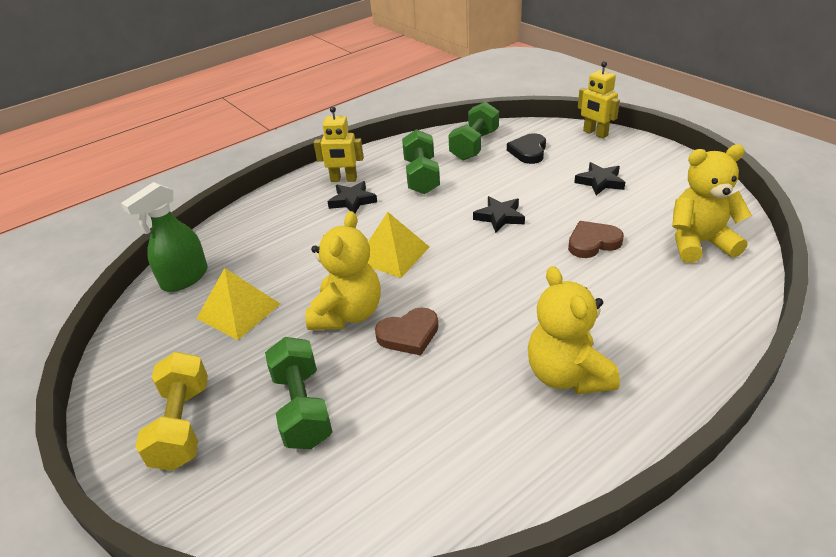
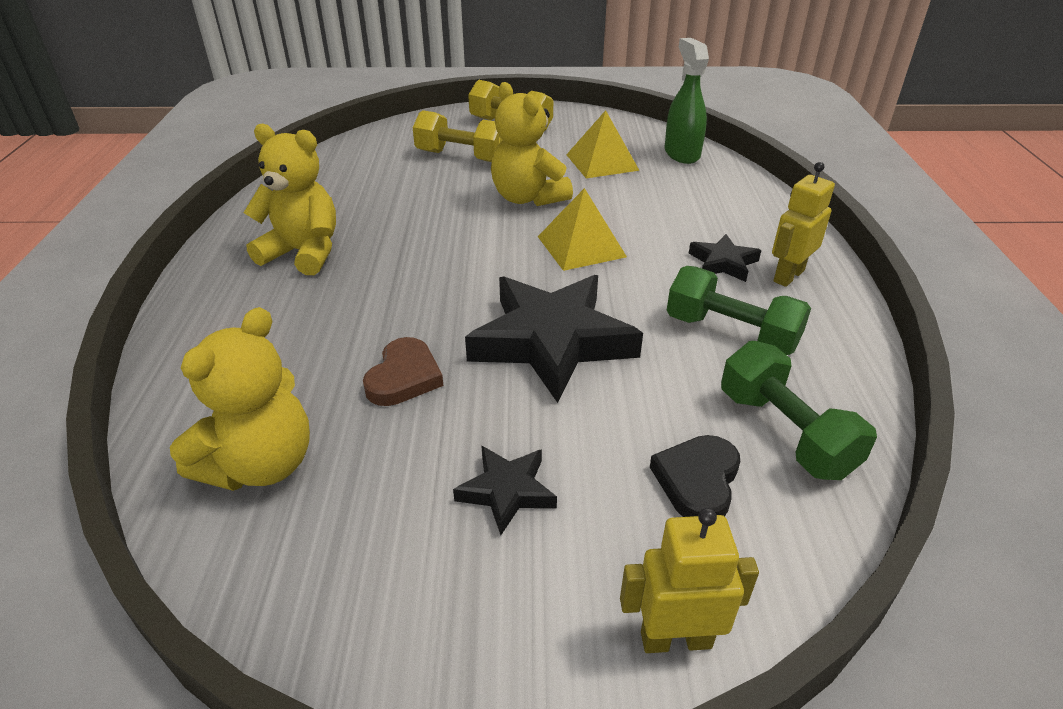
camera: 125 degrees right, 0 degrees up
green dumbbell [265,337,332,449] -> yellow dumbbell [413,110,500,162]
brown heart [375,308,439,356] -> none
black star [473,196,525,233] -> black star [465,275,643,403], size x2.09
black heart [507,133,546,164] -> black heart turned 120 degrees counterclockwise [650,435,740,517]

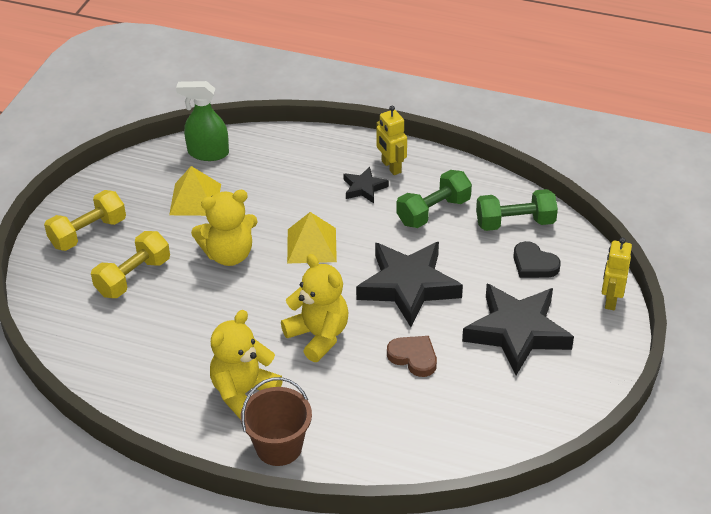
camera: 70 degrees left, 5 degrees up
yellow teddy bear [170,307,310,491] -> yellow teddy bear moved to [281,254,348,362]
black star [453,445,557,535] -> black star [462,284,574,375], size x2.09
none -> brown bucket [241,377,312,466]

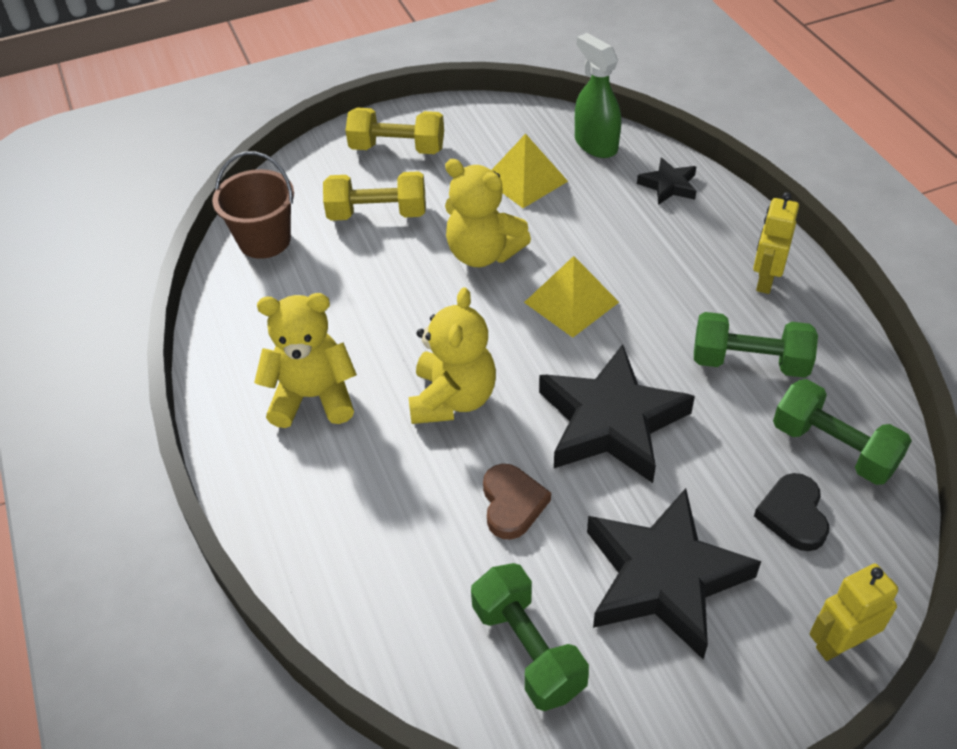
camera: 50 degrees right, 5 degrees up
brown bucket [241,377,312,466] -> brown bucket moved to [212,151,294,259]
black star [344,167,389,203] -> black star moved to [637,157,696,205]
none -> green dumbbell [471,563,589,711]

